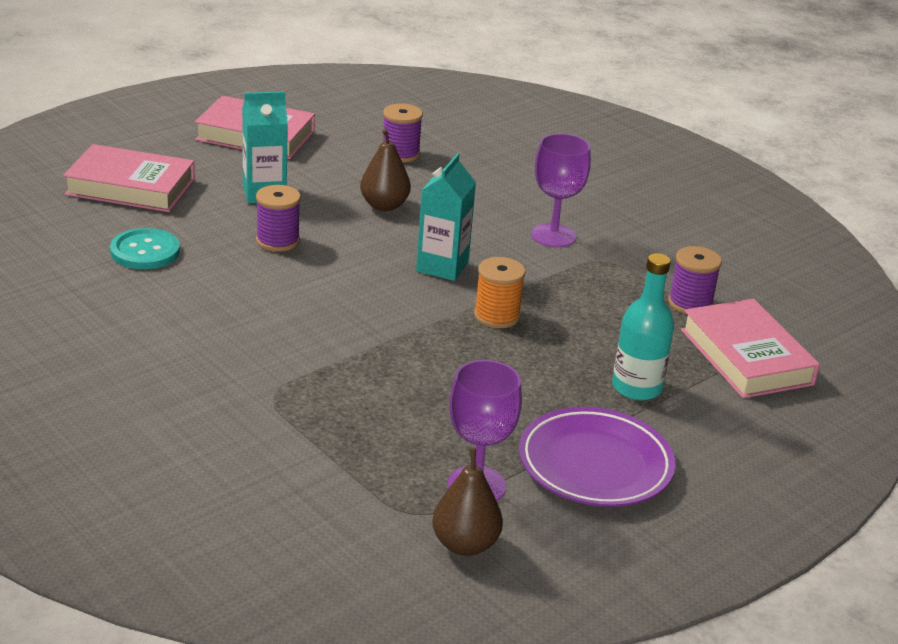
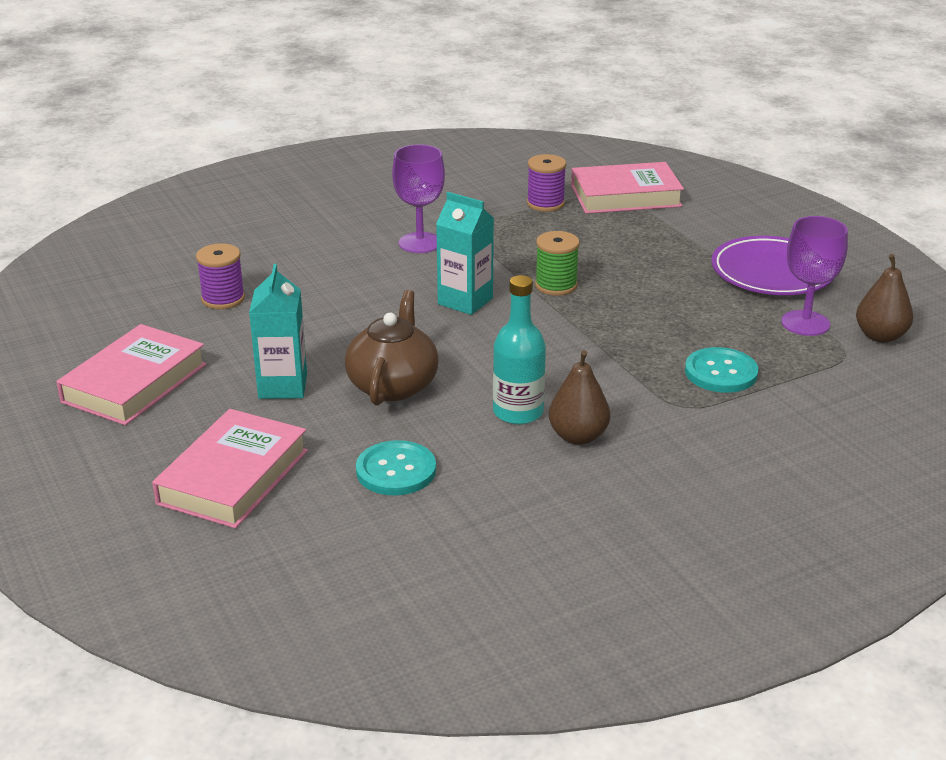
camera: 75 degrees left, 0 degrees up
purple spool [256,185,301,252] -> brown teapot [345,290,439,406]
brown pear [360,129,411,211] -> brown pear moved to [549,350,610,445]
orange spool [474,257,526,328] -> green spool [535,231,580,296]
turquoise bottle [612,253,674,401] -> turquoise bottle moved to [493,275,546,425]
none -> turquoise button [685,347,758,393]

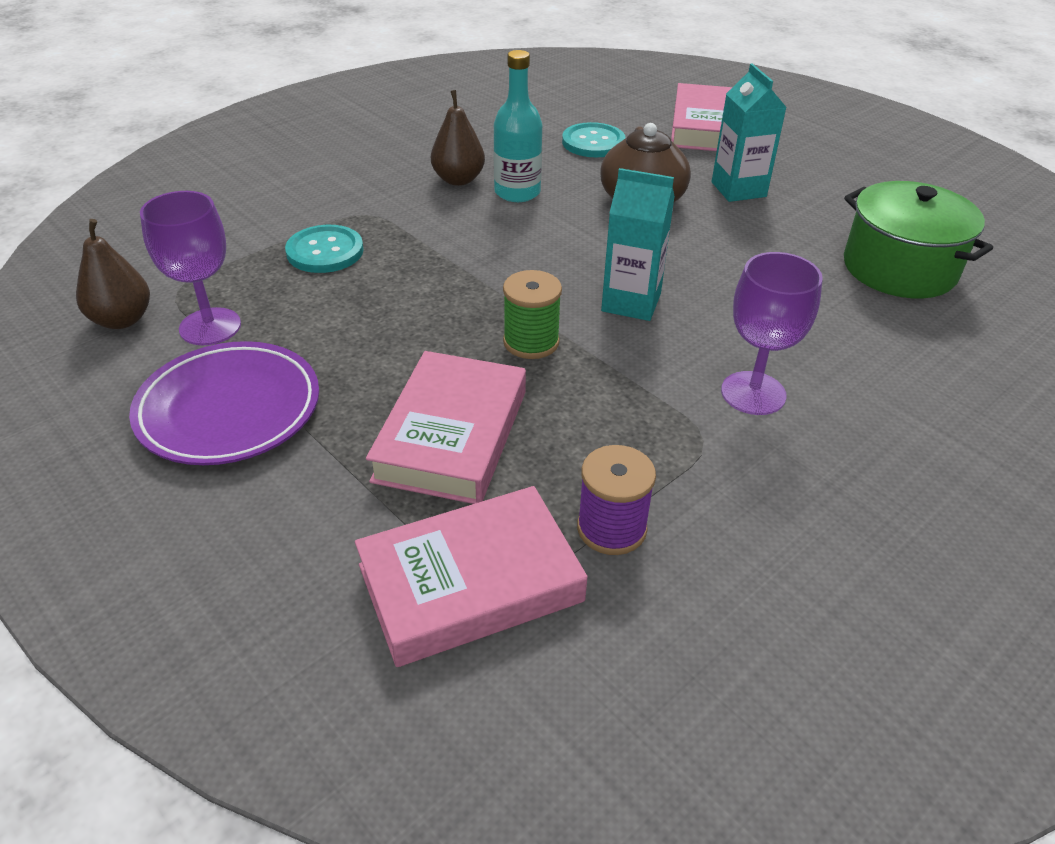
camera: 165 degrees right, 10 degrees up
pink book [56,324,206,425] -> pink book moved to [366,351,526,504]
purple spool [196,243,245,309] -> green pot [844,181,993,299]

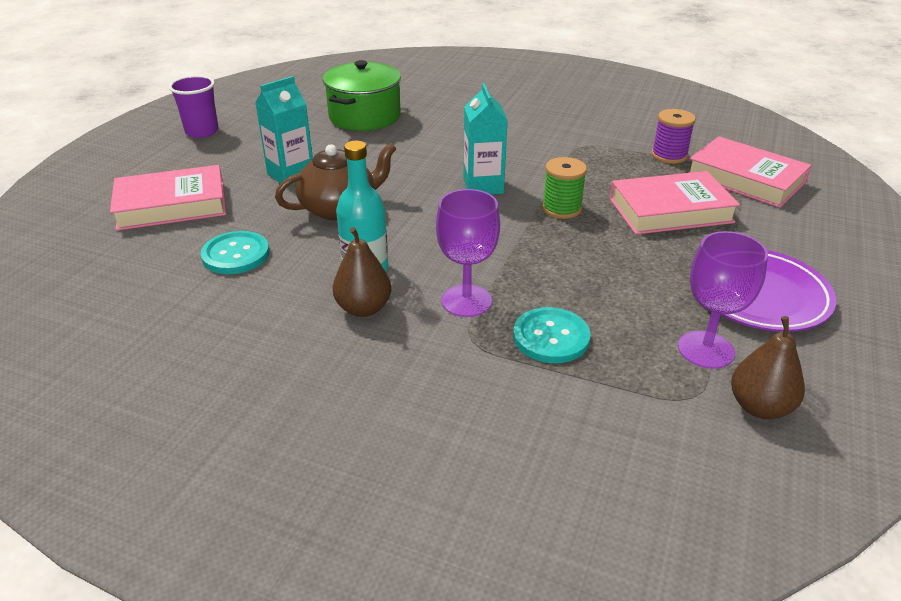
camera: 115 degrees left, 5 degrees down
purple goblet [721,252,823,415] -> purple goblet moved to [436,189,500,317]
none -> purple cup [169,75,219,138]

